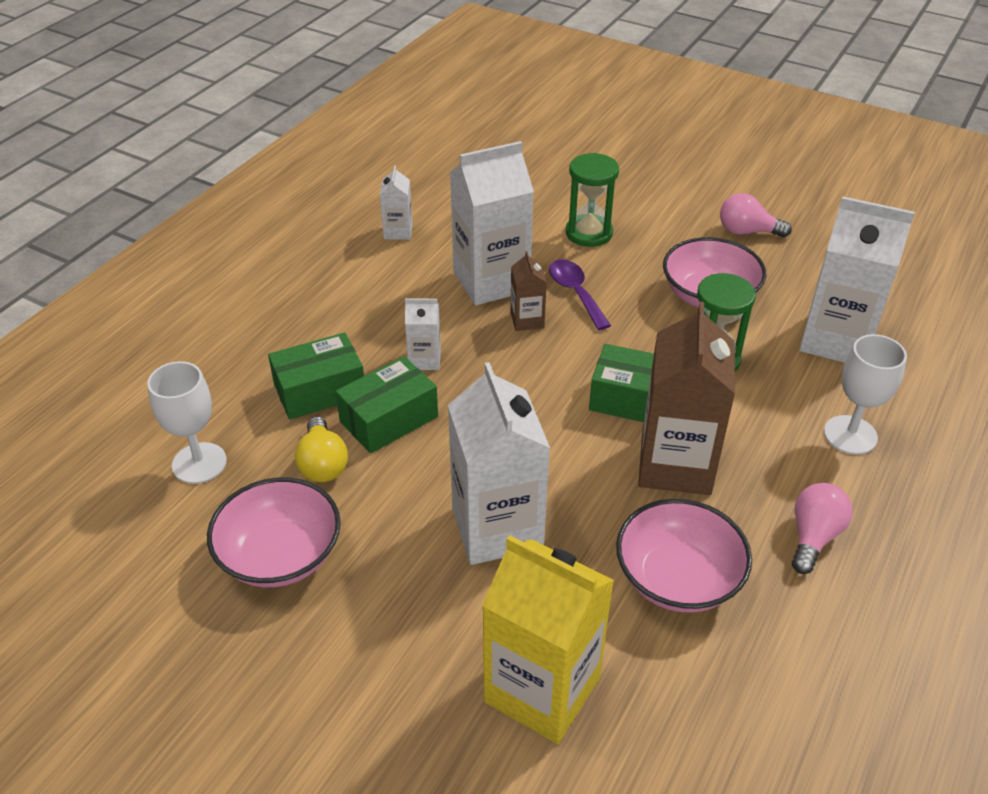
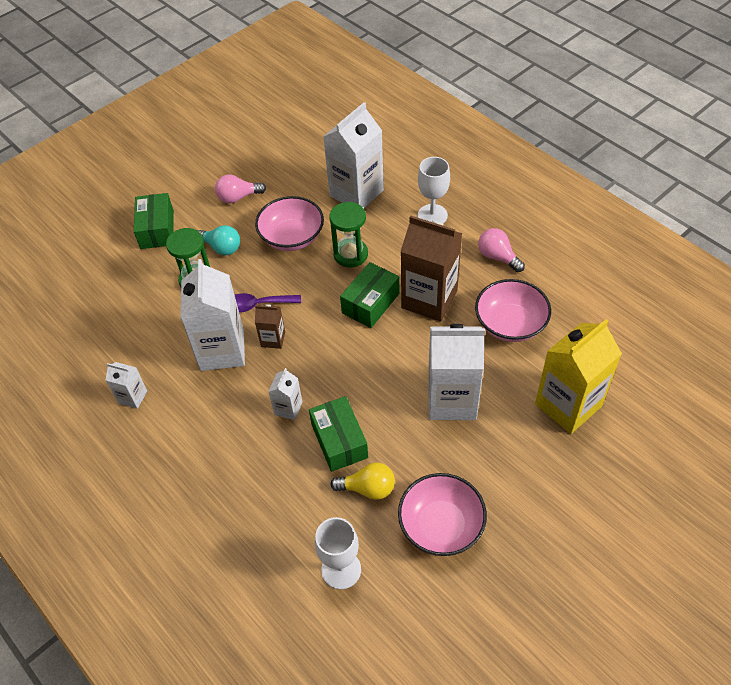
camera: 70 degrees left, 10 degrees up
green box [268,333,364,420] -> green box moved to [134,193,174,249]
pink light bulb [720,193,792,237] -> pink light bulb turned 45 degrees clockwise [215,175,266,203]
none -> turquoise light bulb [197,225,240,256]

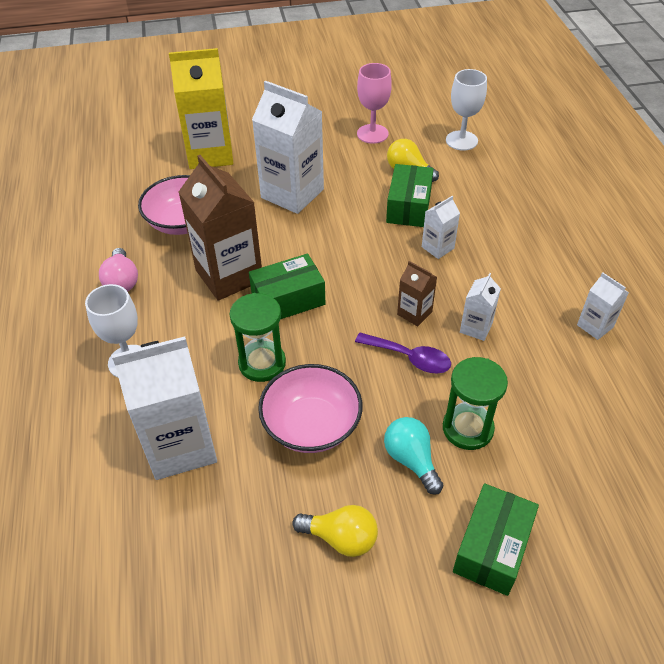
camera: 150 degrees left, 5 degrees down
white carton [180,259,245,371] -> white carton [460,273,501,341], size x0.48
pink light bulb [215,175,266,203] -> yellow light bulb [292,505,378,557]
pink bowl [398,473,487,556] -> pink goblet [357,63,392,144]

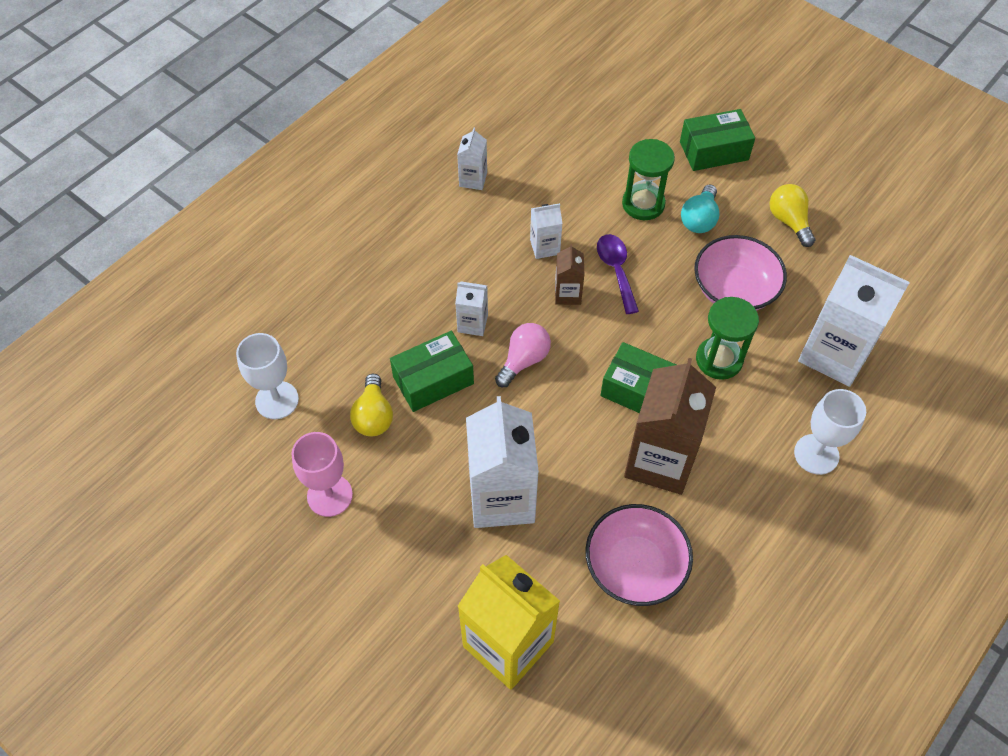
camera: 130 degrees left, 10 degrees up
pink light bulb [99,248,138,292] -> pink light bulb moved to [495,323,551,387]

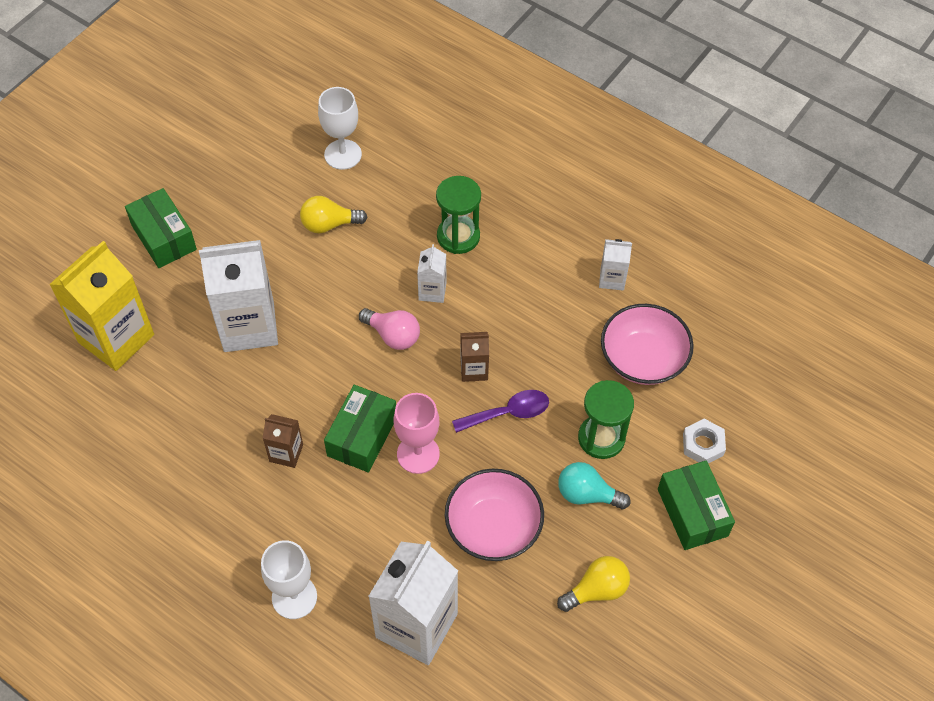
camera: 85 degrees right, 0 degrees up
pink goblet [292,432,353,517] -> pink goblet moved to [393,393,440,474]
green box [390,331,474,412] -> green box moved to [125,188,197,268]
white carton [530,203,563,259] -> none
pink bowl [586,504,693,606] -> pink bowl moved to [601,304,694,385]
brown carton [624,358,716,495] -> brown carton [263,414,303,468], size x0.48
green hourglass [696,297,759,380] -> green hourglass moved to [436,176,481,254]
none -> white nut [683,419,726,463]

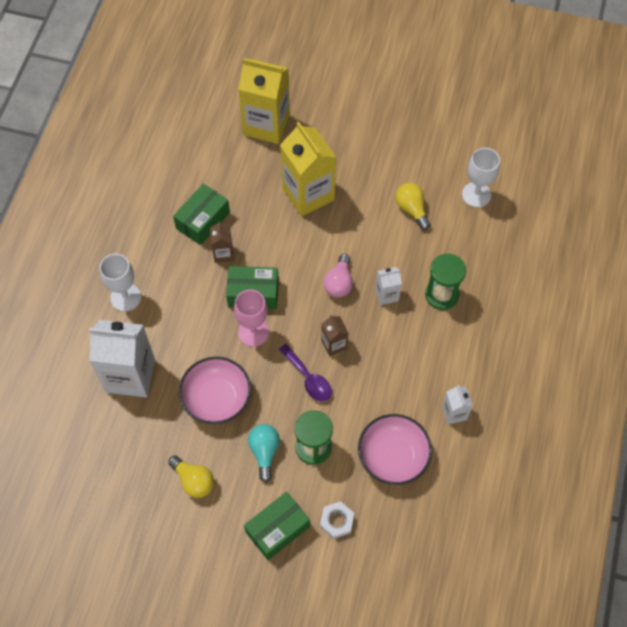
camera: 70 degrees right, 5 degrees up
green box [125,188,197,268] -> green box moved to [173,184,230,245]
white carton [199,240,278,352] -> yellow carton [280,121,337,217]

